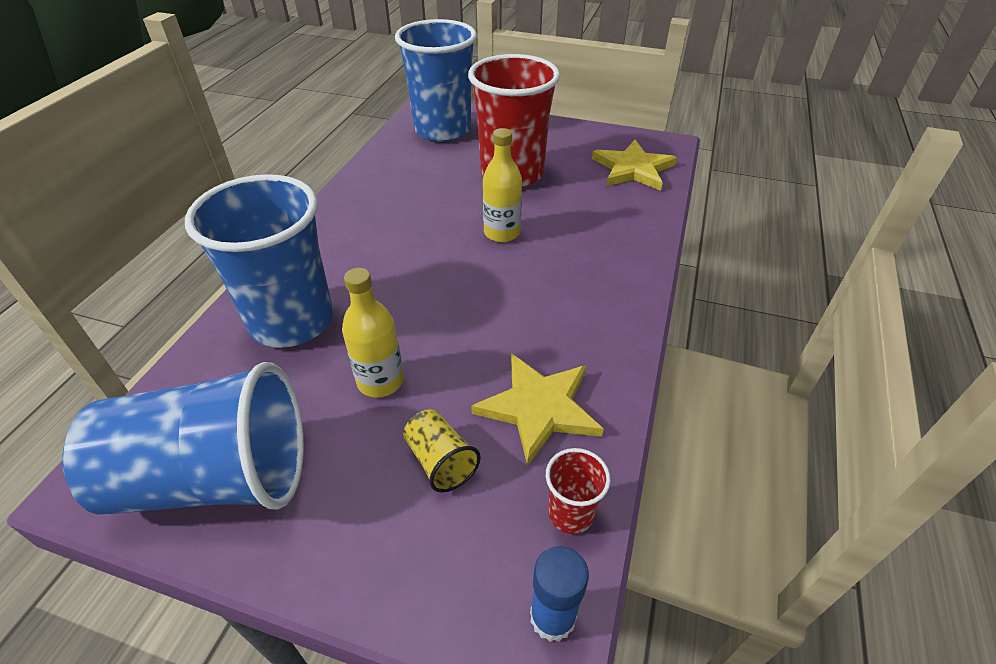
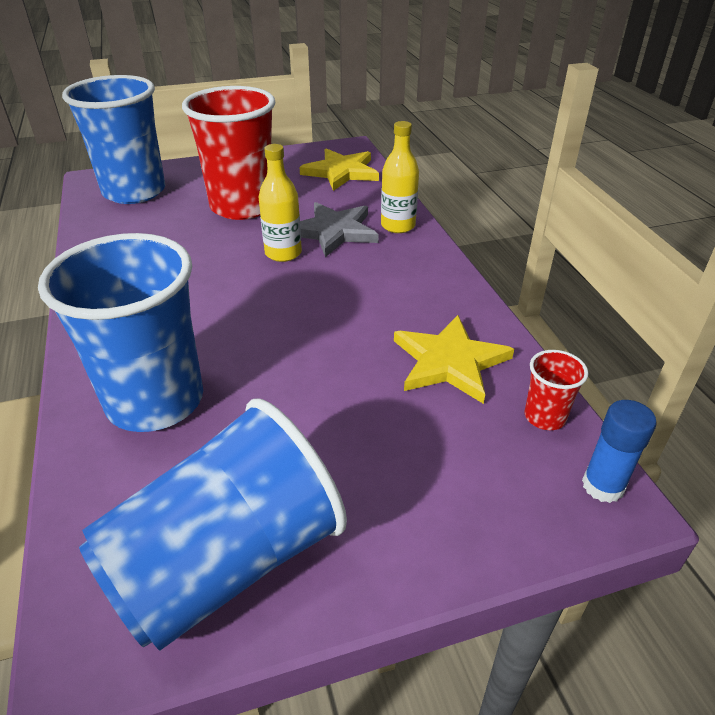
camera: 35 degrees left, 5 degrees down
yellow bottle [342,268,404,397] -> yellow bottle moved to [381,121,419,233]
yellow cup [403,409,481,492] -> none
none -> grey star [300,202,379,257]

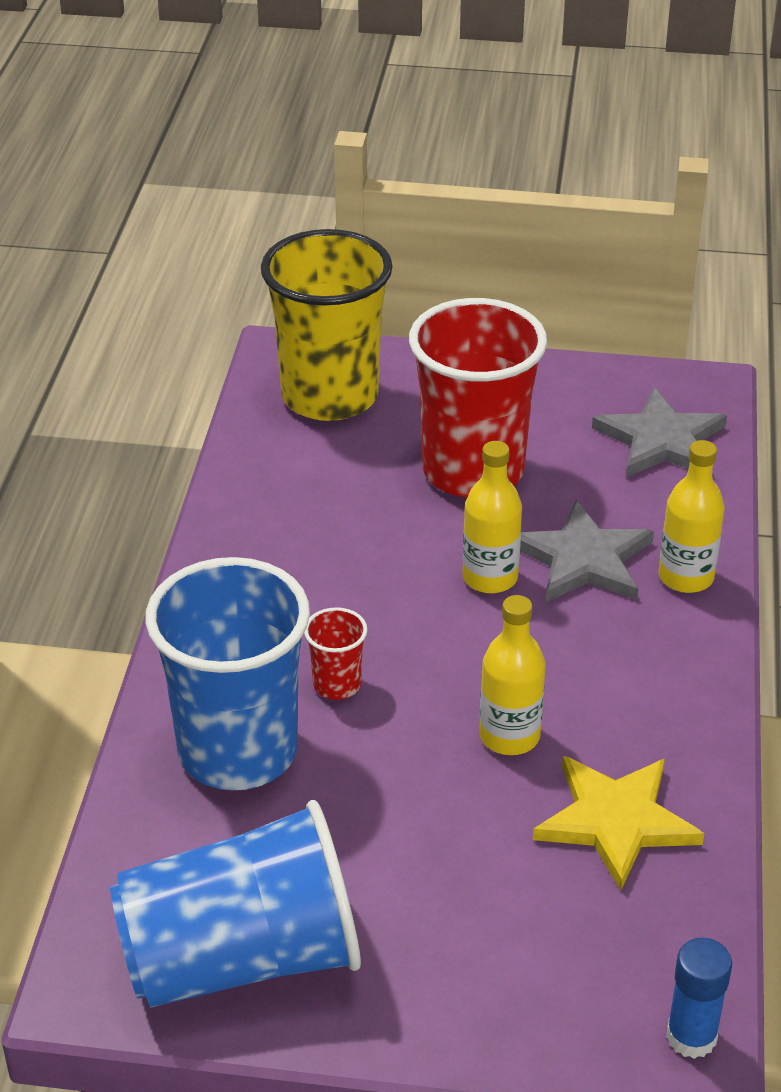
camera: 25 degrees right, 0 degrees up
blue cup [62,75,165,204] -> yellow cup [261,229,393,421]
yellow star [299,148,379,191] -> grey star [592,388,727,477]
red cup [524,350,588,430] -> red cup moved to [304,607,368,700]
none -> yellow bottle [479,595,546,755]

